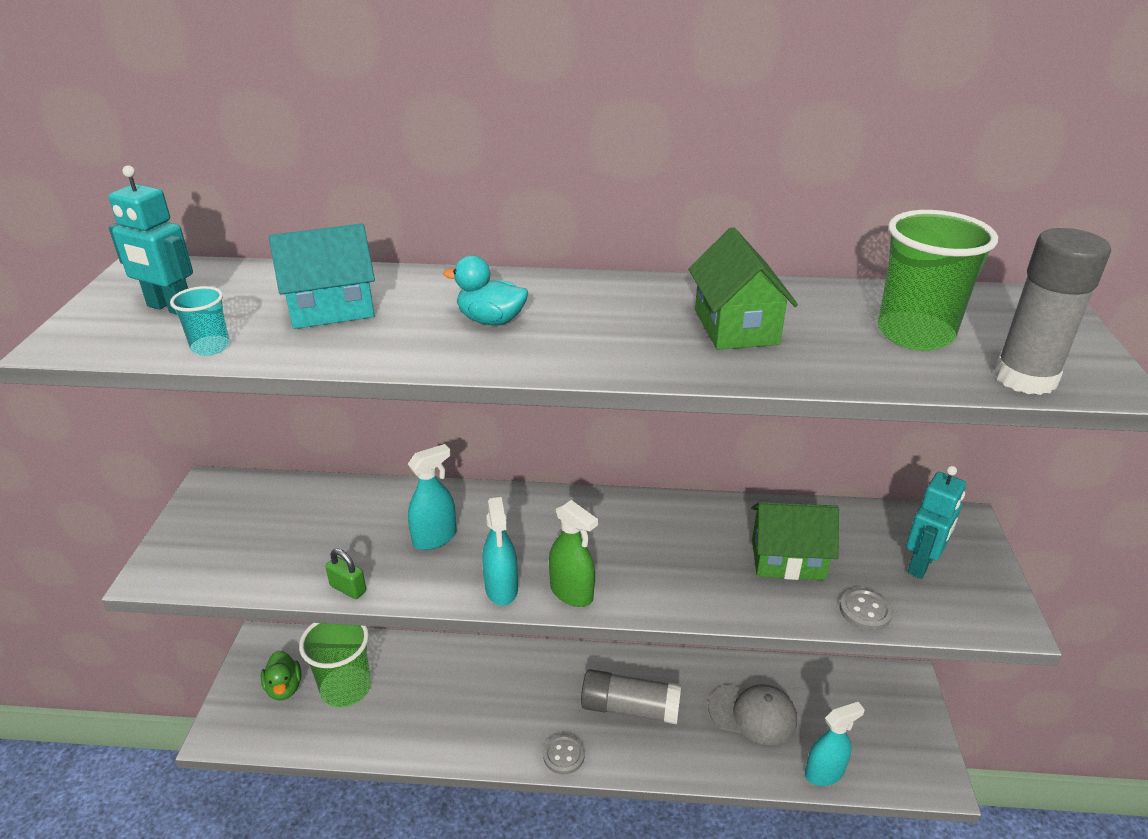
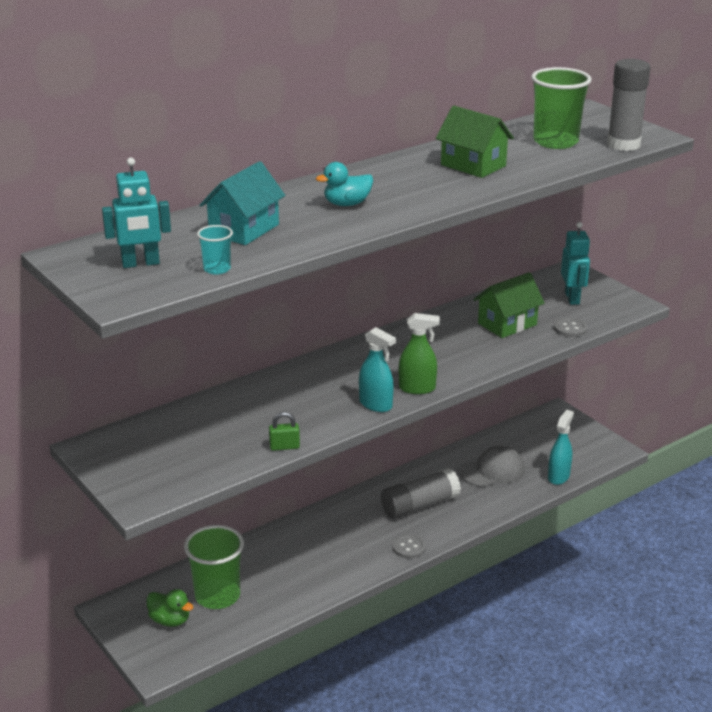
camera: 40 degrees left, 5 degrees down
turquoise spray bottle [408,444,456,550] -> none

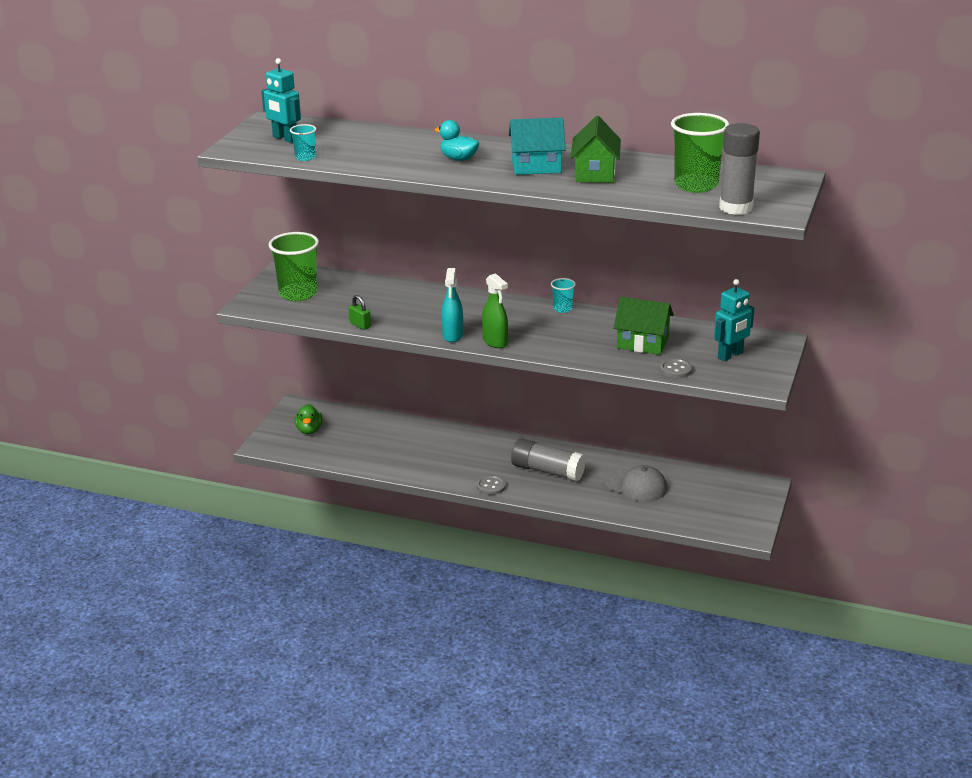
camera: 55 degrees right, 0 degrees up
green cup [184,525,244,609] -> green cup moved to [269,232,319,301]
turquoise house [200,161,285,245] -> turquoise house moved to [509,118,566,175]
turquoise spray bottle [548,410,574,485] -> none
none -> turquoise cup [551,278,576,313]

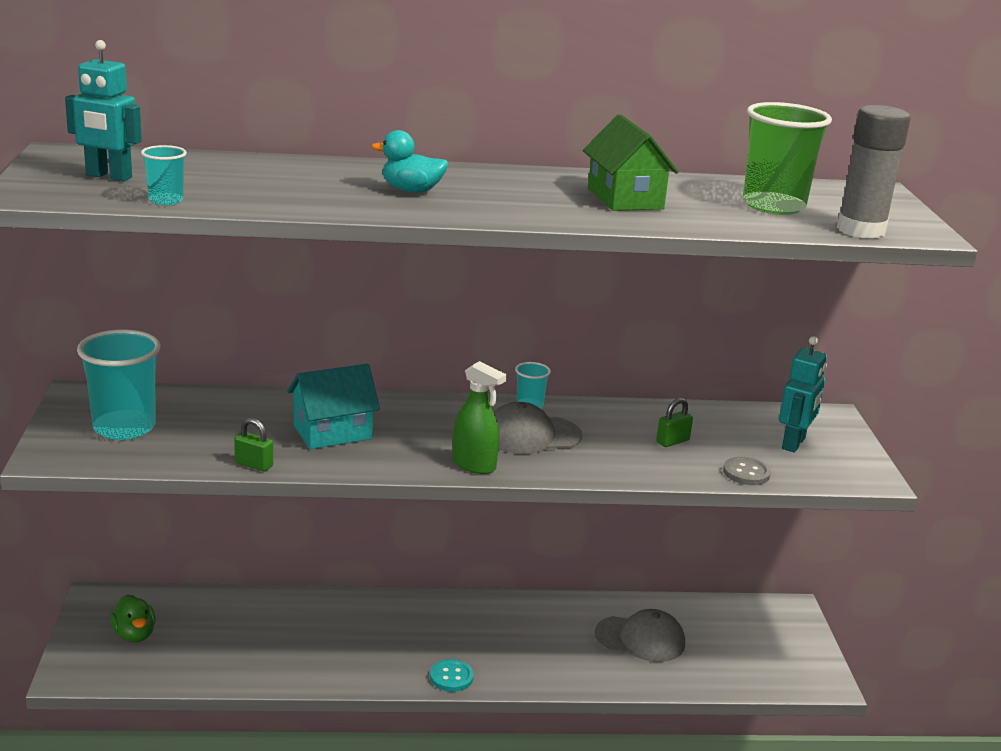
camera: 25 degrees left, 5 degrees down
green cup [269,232,319,301] -> turquoise cup [77,329,161,440]
turquoise spray bottle [441,268,463,342] -> none
grey button [476,475,506,495] -> turquoise button [430,659,474,692]
turquoise house [509,118,566,175] -> turquoise house moved to [287,364,380,449]
grey glue stick [511,439,586,481] -> none
green house [614,297,674,355] -> green padlock [656,398,693,447]
none -> grey cap [494,402,582,454]

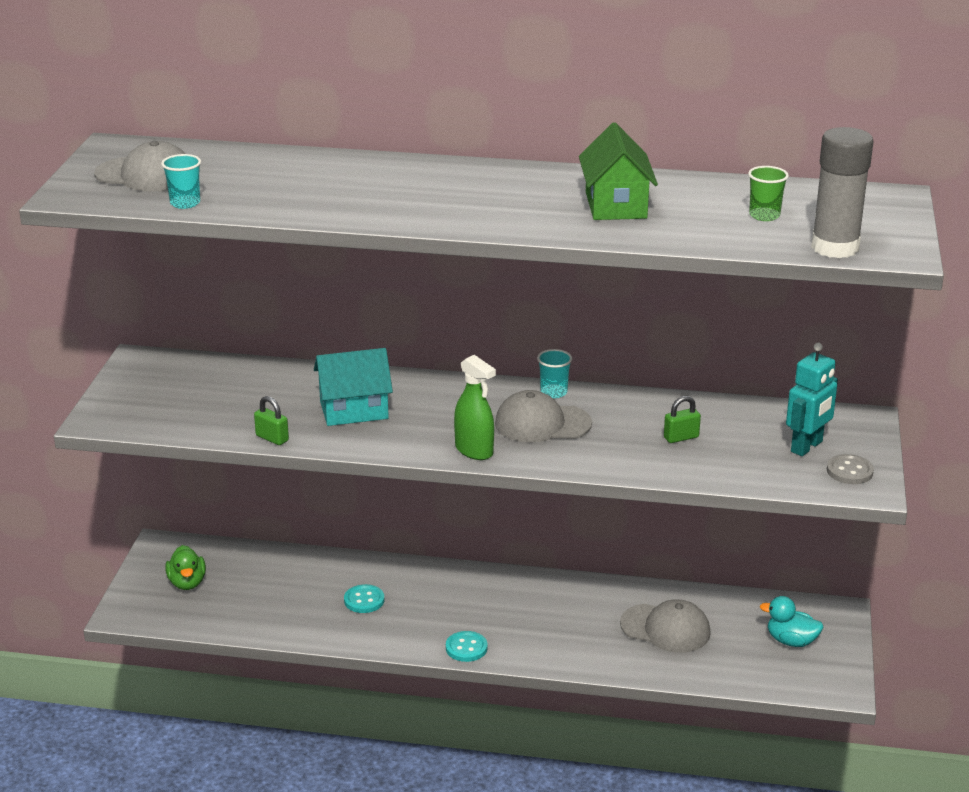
camera: 15 degrees right, 5 degrees up
turquoise robot [65,40,142,181] -> grey cap [94,141,186,192]
turquoise cup [77,329,161,440] -> none
turquoise duck [372,130,448,192] -> turquoise duck moved to [760,596,823,647]
grey button [723,457,771,485] -> grey button moved to [827,454,874,484]
green cup [743,102,832,215] -> green cup [748,166,789,221], size x0.49
none -> turquoise button [344,584,384,613]

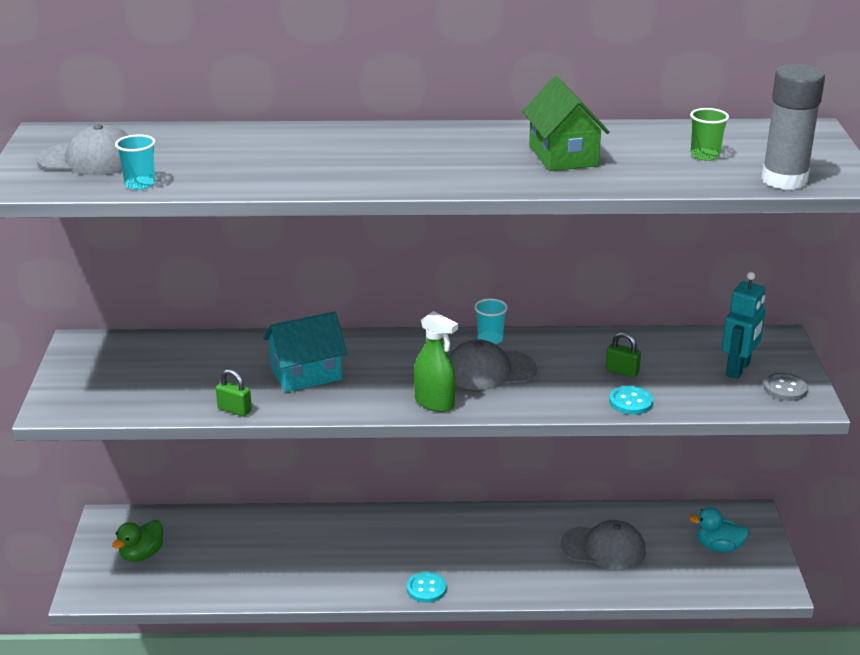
camera: 10 degrees left, 0 degrees up
green duck [166,545,206,590] -> green duck turned 60 degrees clockwise [112,520,163,562]
turquoise button [344,584,384,613] -> turquoise button moved to [609,386,653,415]
green padlock [664,396,701,443] -> green padlock turned 60 degrees clockwise [606,332,641,378]

